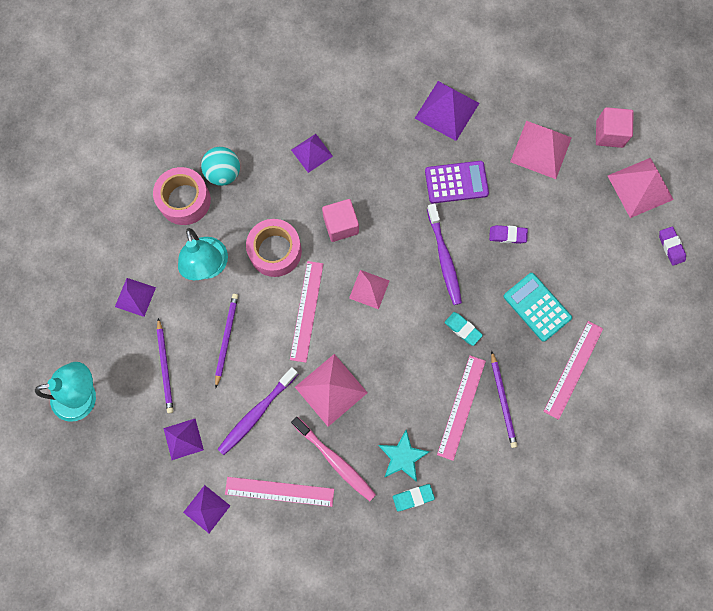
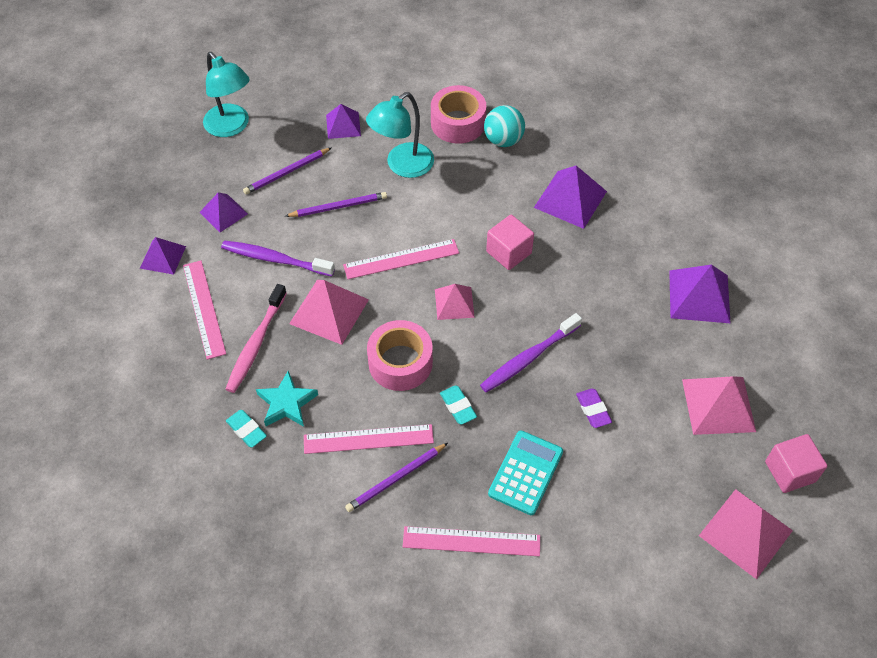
camera: 65 degrees right, 20 degrees down
pink tape [246,219,302,277] -> pink tape moved to [367,320,433,391]
purple pyramid [291,134,333,173] -> purple pyramid [534,166,607,229], size x1.59
purple calculator [425,161,489,204] -> none
turquoise eraser [445,312,483,346] -> turquoise eraser turned 45 degrees counterclockwise [440,385,477,425]
purple eraser [659,227,686,266] -> none

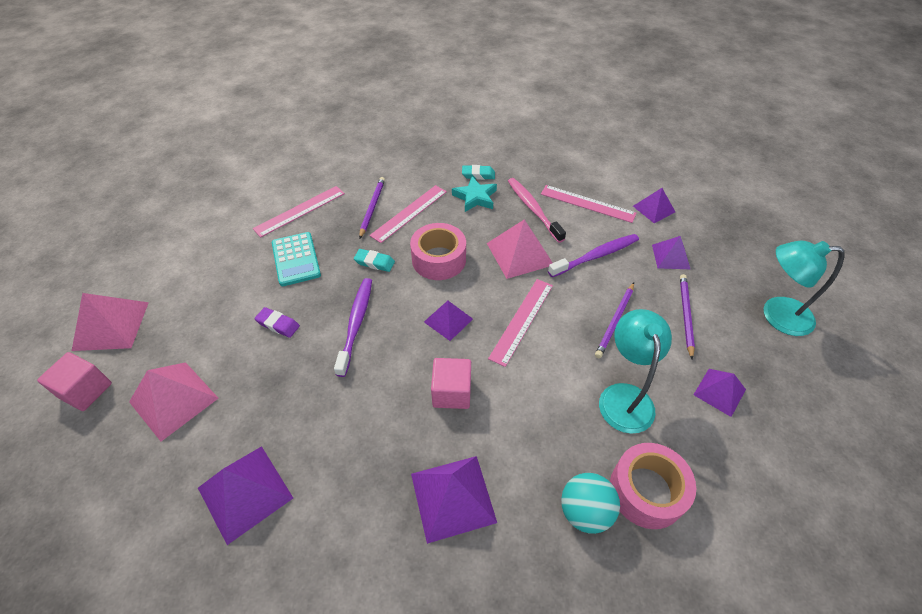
camera: 135 degrees right, 5 degrees down
pink pyramid [435,284,475,320] -> purple pyramid [424,301,473,341]

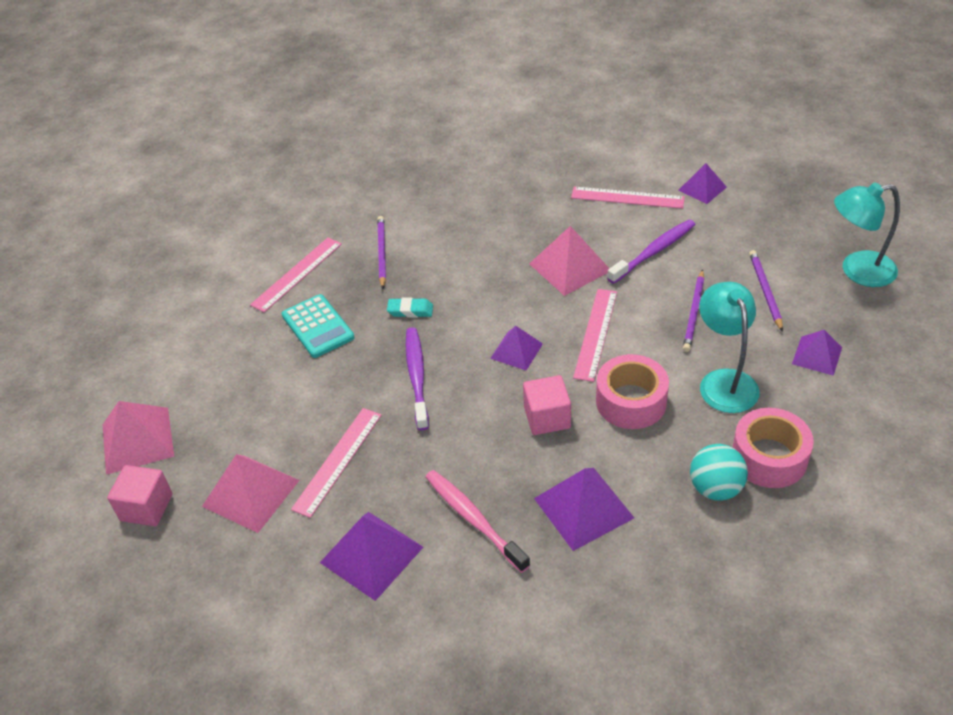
camera: 10 degrees left, 5 degrees down
purple eraser [255,307,300,338] -> none
pink ruler [369,185,447,243] -> pink ruler moved to [291,408,382,518]
pink tape [410,223,466,280] -> pink tape moved to [596,354,669,429]
turquoise star [452,177,497,212] -> none
turquoise eraser [462,165,495,180] -> none
pink toothbrush [508,178,566,243] -> pink toothbrush moved to [426,470,530,573]
purple pyramid [652,236,690,269] -> none

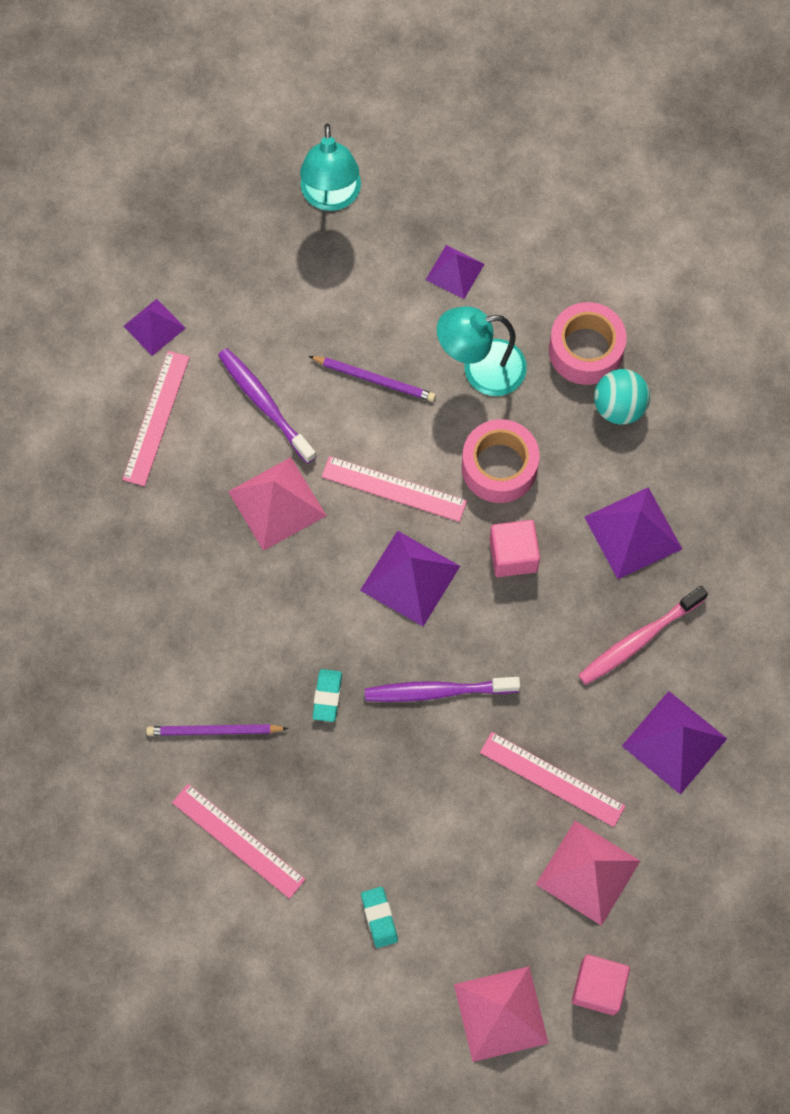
camera: 90 degrees left, 25 degrees up
turquoise calculator [281,294,355,358] -> none
purple pyramid [490,326,543,370] -> purple pyramid [360,531,460,626], size x1.59
purple pencil [749,250,783,332] -> none
none -> turquoise eraser [361,887,398,948]

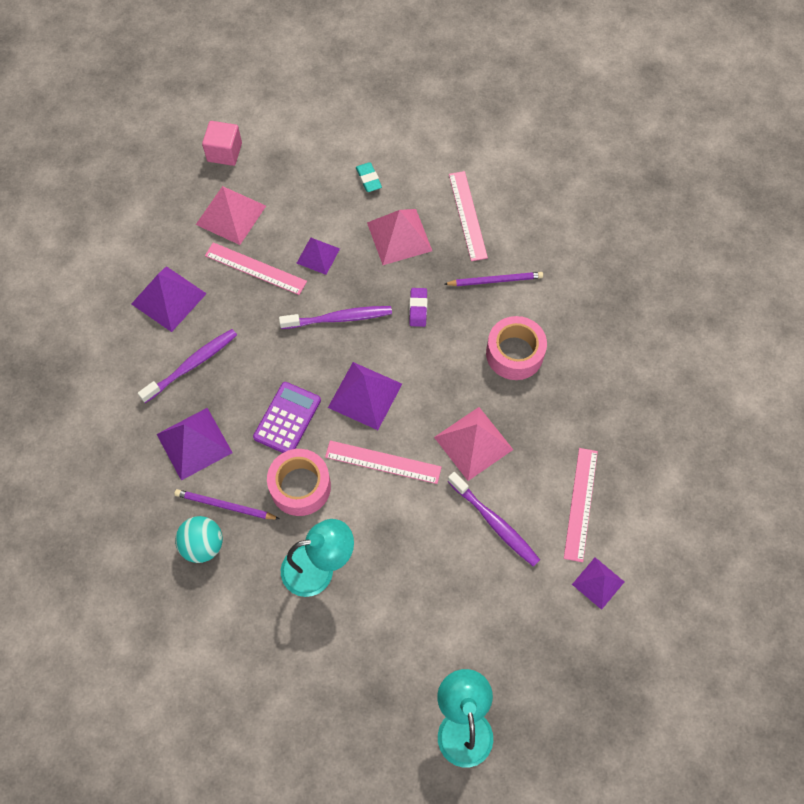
camera: 175 degrees right, 5 degrees down
pink ruler [172,784,306,899] -> pink ruler turned 45 degrees clockwise [449,171,488,261]
purple pencil [309,356,436,402] -> purple pencil moved to [174,489,279,519]
turquoise eraser [312,669,342,722] -> purple eraser [409,288,427,327]
purple pyramid [426,245,484,299] -> purple pyramid moved to [296,237,340,275]
pink pyramid [454,966,549,1062] -> pink pyramid moved to [367,209,432,265]
pink cube [489,520,540,577] -> purple calculator [253,382,321,453]
pink tape [549,302,627,385] -> pink tape moved to [486,316,547,380]
pink toothbrush [578,586,708,685] -> purple toothbrush [138,329,237,403]

